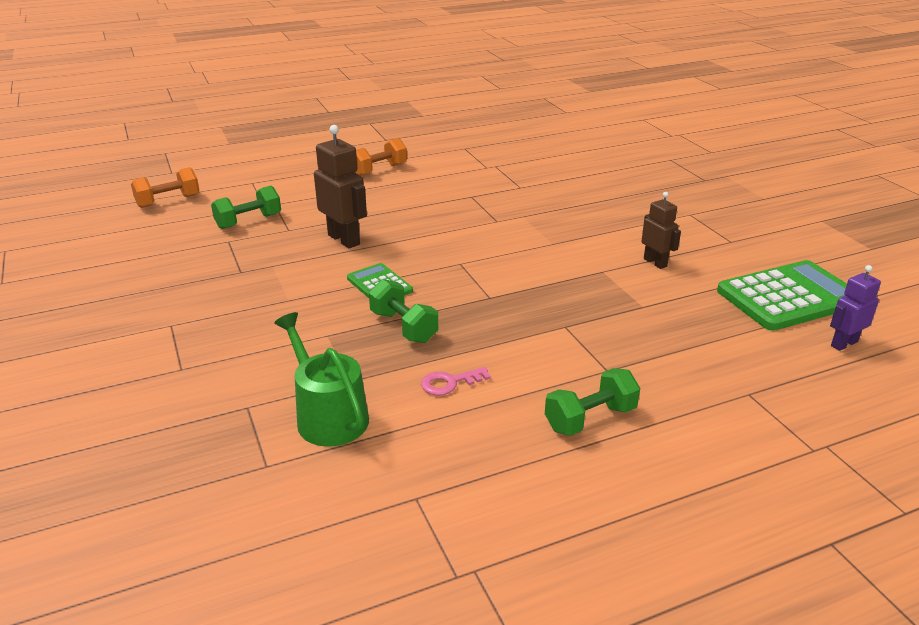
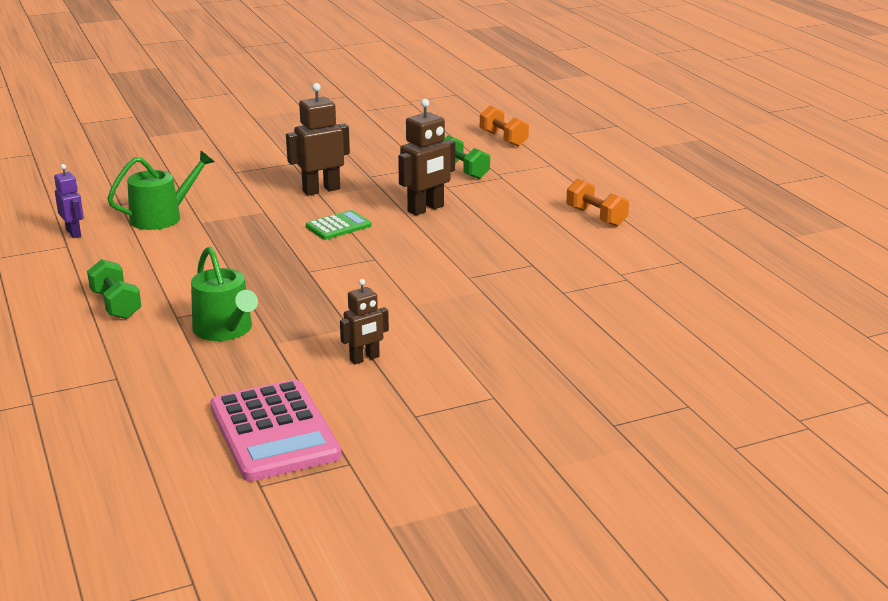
camera: 90 degrees right, 5 degrees down
green dumbbell [369,279,438,343] -> none
pink key [421,367,491,396] -> none
green calculator [717,260,847,331] -> pink calculator [210,379,342,481]
purple robot [830,265,881,351] -> purple robot moved to [54,164,84,238]
none -> green watering can [191,247,258,341]
none -> brown robot [286,83,350,196]

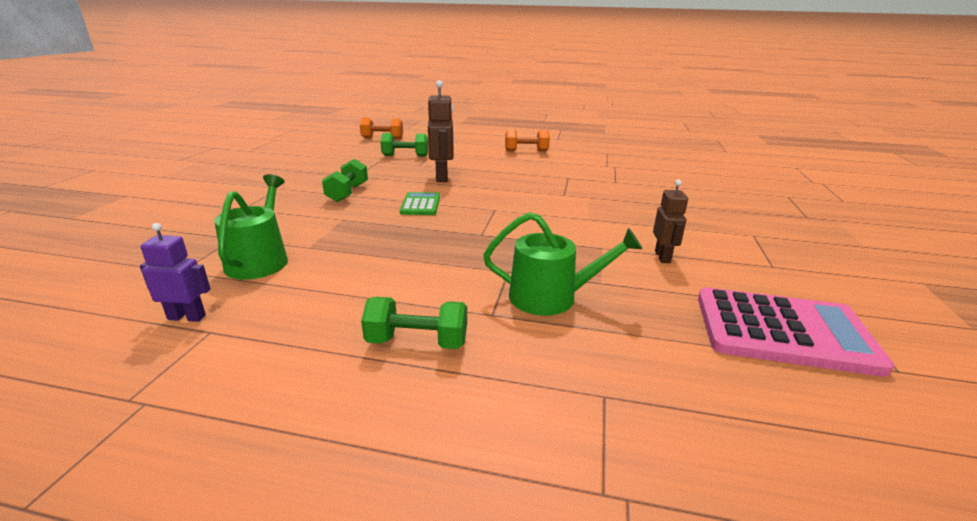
camera: 55 degrees left, 0 degrees up
brown robot [286,83,350,196] -> green dumbbell [322,159,368,202]

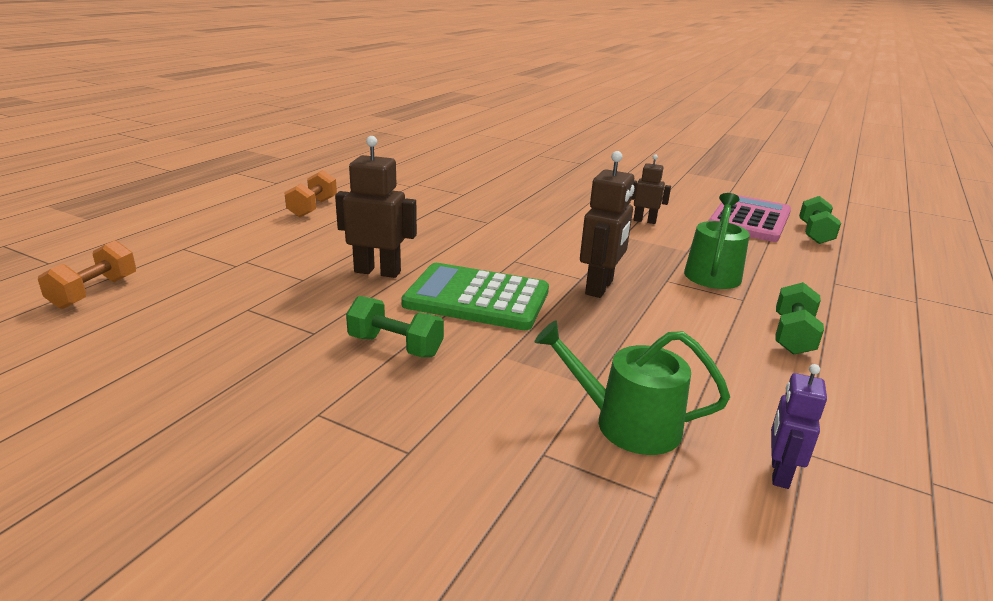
camera: 75 degrees left, 0 degrees up
green dumbbell [380,133,428,157] -> green dumbbell moved to [799,196,841,244]
green calculator [400,192,440,215] -> green calculator [401,263,549,330], size x1.88
none -> brown robot [580,151,634,298]

